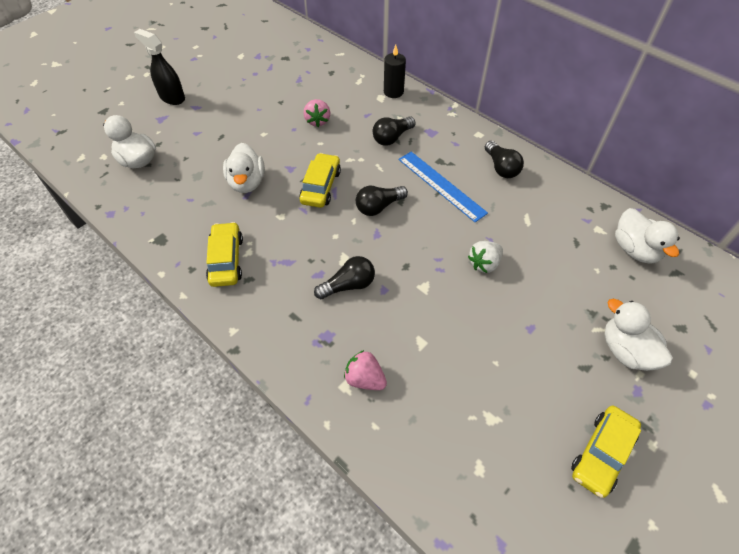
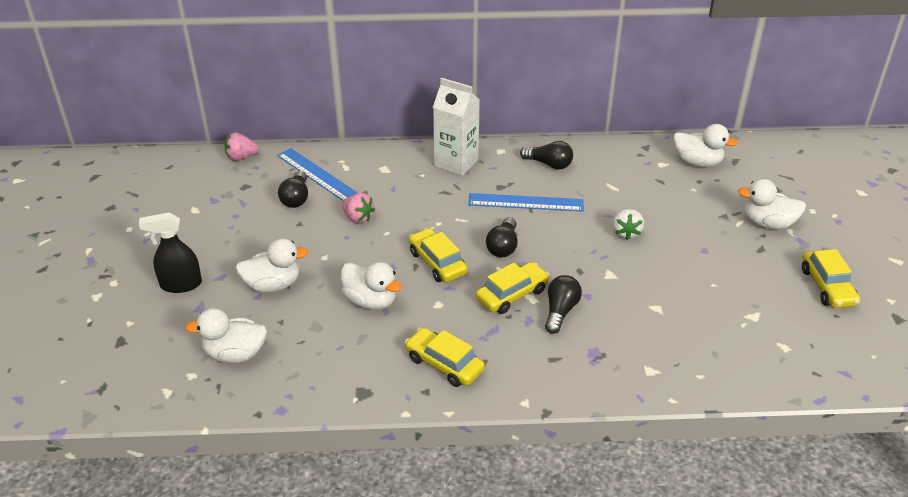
camera: 45 degrees left, 15 degrees down
pink strawberry [344,350,387,390] -> pink strawberry moved to [224,132,259,161]
black light bulb [373,117,415,146] -> black light bulb moved to [278,171,308,208]
black candle [384,45,406,98] -> none
none -> white duck [236,238,309,293]
none -> blue ruler [277,148,358,201]
none -> white carton [433,78,479,176]
none -> yellow car [476,262,549,314]

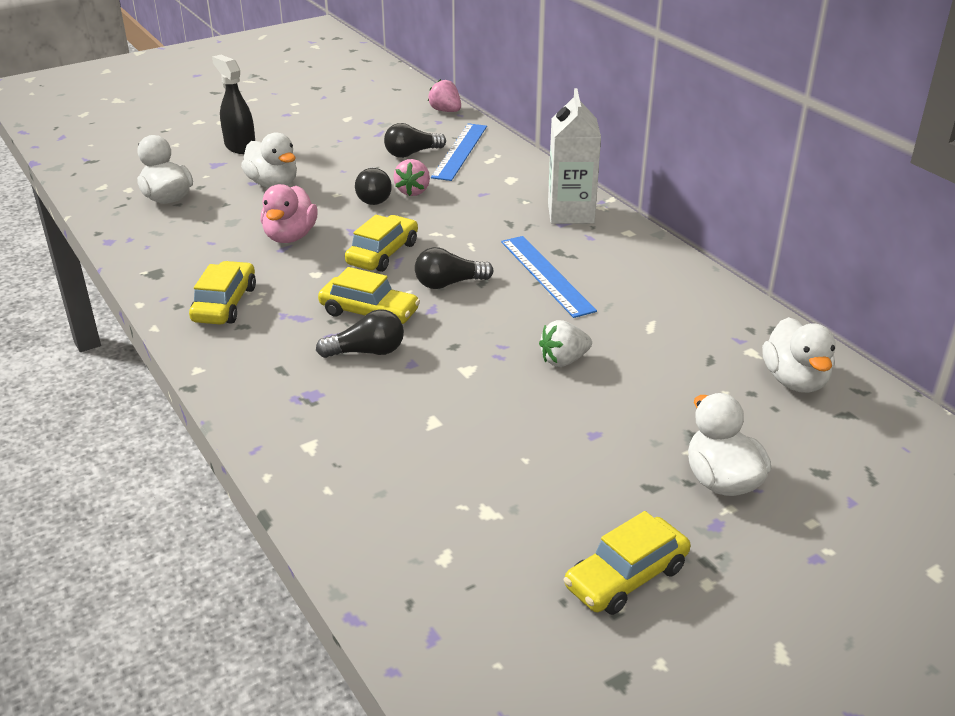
camera: 60 degrees right, 5 degrees down
white duck [341,262,401,310] -> pink duck [260,184,318,243]
black light bulb [520,141,573,169] -> black light bulb moved to [355,167,392,205]

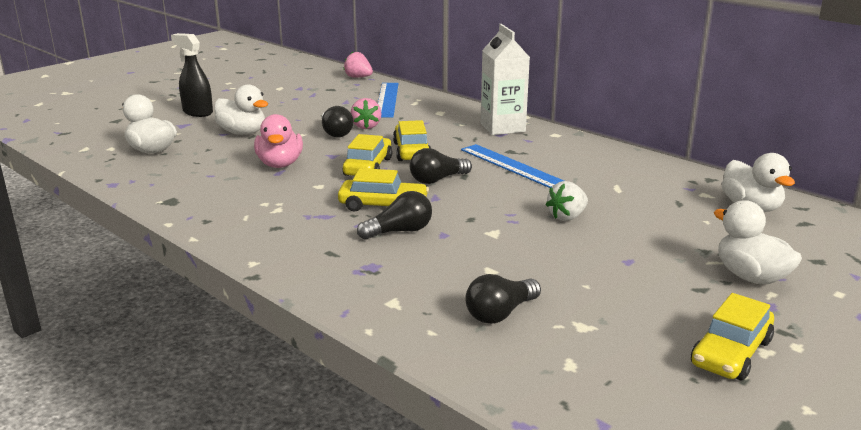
camera: 15 degrees left, 10 degrees down
yellow car [189,261,256,325] -> yellow car moved to [393,120,431,161]
black light bulb [384,123,446,158] -> black light bulb moved to [465,274,541,324]

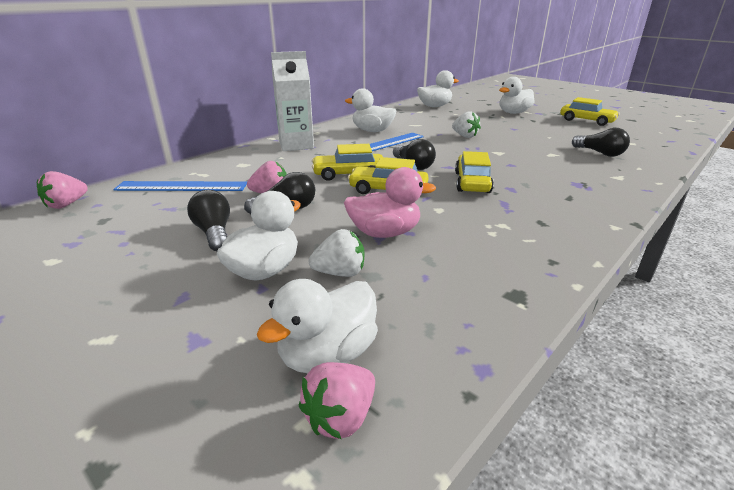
camera: 90 degrees left, 5 degrees up
black spray bottle [171,33,213,117] -> none
black light bulb [357,191,432,240] -> black light bulb moved to [187,190,230,251]
none -> pink strawberry [299,362,375,439]
none -> white strawberry [308,229,364,277]
none -> white duck [345,88,396,132]

